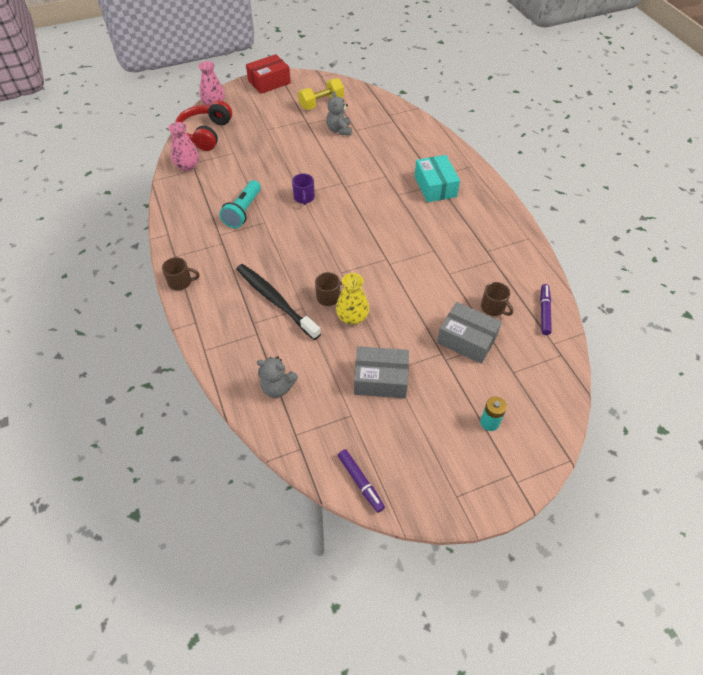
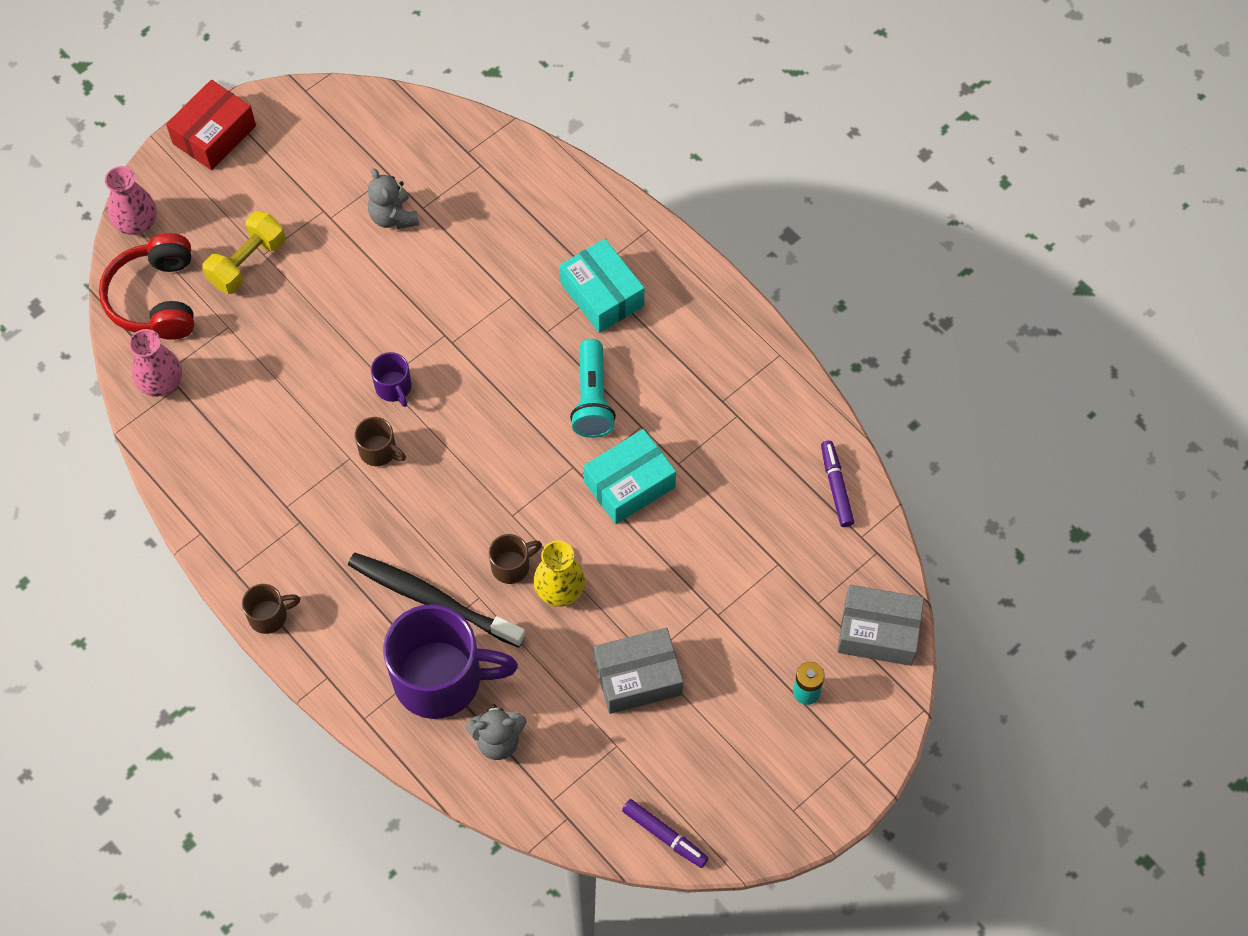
camera: 20 degrees left, 10 degrees up
turquoise flashlight [219,180,261,228] -> turquoise flashlight moved to [570,339,616,438]
yellow dumbbell [298,78,344,110] -> yellow dumbbell moved to [202,211,285,294]
grey box [437,302,502,364] -> grey box moved to [837,585,924,666]
brown mug [481,282,513,316] -> brown mug moved to [355,417,406,466]
none -> purple mug [383,604,518,719]
none -> turquoise box [583,429,676,524]

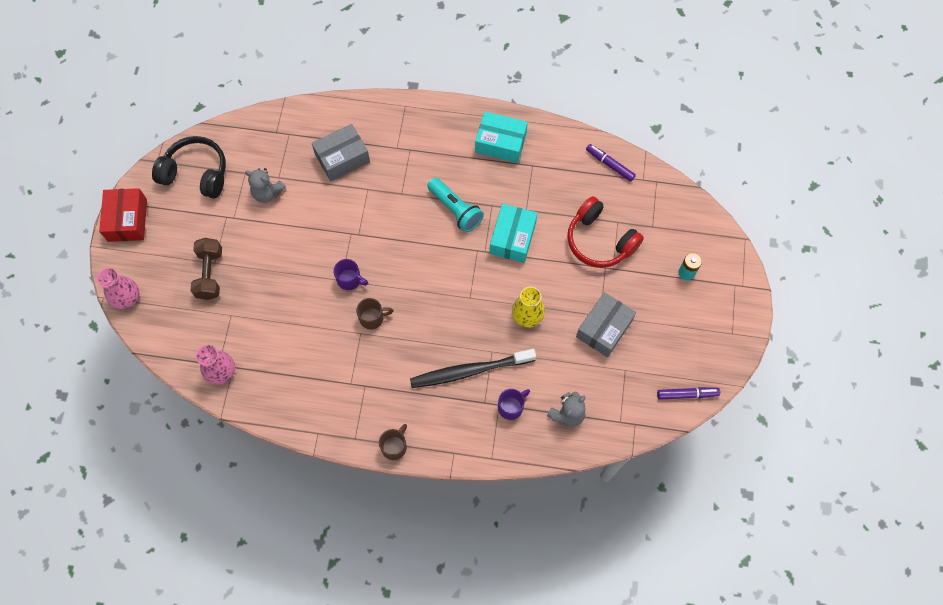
camera: 40 degrees left, 5 degrees up
red headphones [99,233,194,340] -> red headphones moved to [567,196,644,268]
yellow dumbbell [202,211,285,294] -> brown dumbbell [191,238,222,300]
purple mug [383,604,518,719] -> purple mug [498,389,530,420], size x0.45
brown mug [489,534,542,584] -> none
turquoise box [560,239,645,333] -> turquoise box moved to [475,112,528,163]
grey box [837,585,924,666] -> grey box moved to [312,124,370,181]
none -> black headphones [152,136,226,199]

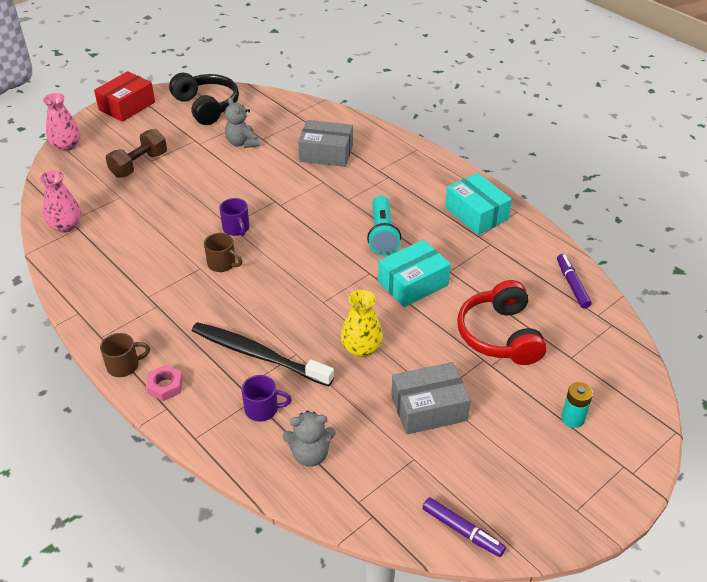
camera: 40 degrees right, 25 degrees down
none -> pink nut [146,365,183,401]

